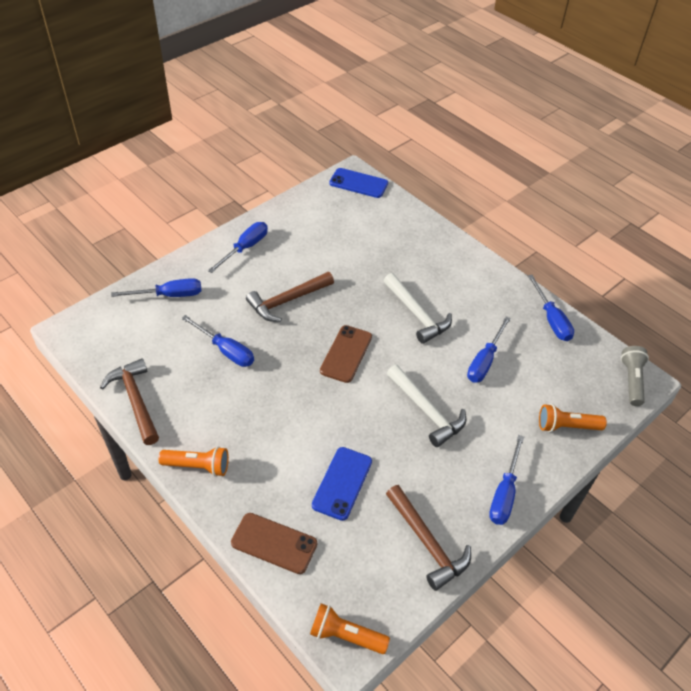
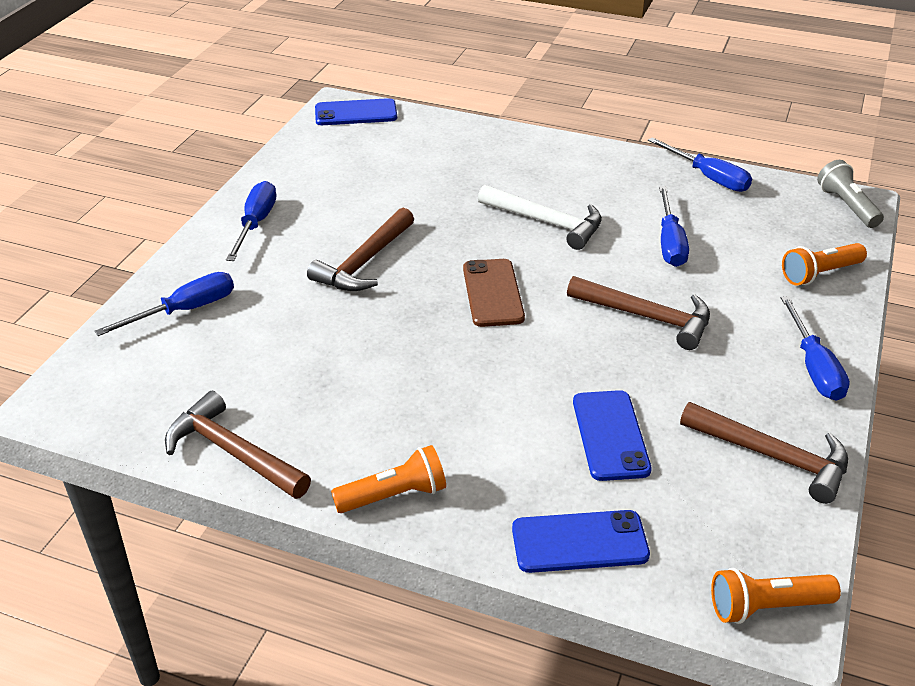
camera: 25 degrees left, 10 degrees down
blue screwdriver [182,315,254,367] -> none
brown phone [231,513,317,574] -> blue phone [512,510,650,573]
white hammer [387,365,466,447] -> brown hammer [567,276,710,350]

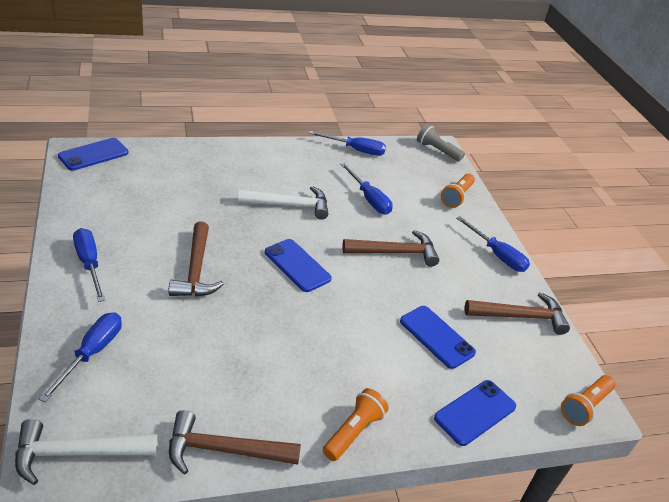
camera: 40 degrees left, 0 degrees up
brown phone [463,259,525,327] -> blue phone [265,239,332,292]
none -> white hammer [15,419,158,485]

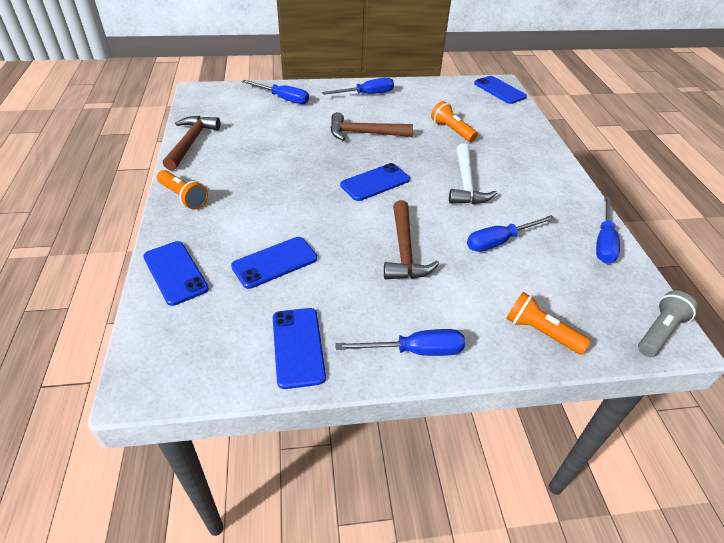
camera: 100 degrees right, 5 degrees up
white hammer [15,419,158,485] -> none
blue screwdriver [456,216,530,272] -> blue screwdriver turned 150 degrees counterclockwise [335,329,465,356]
brown hammer [465,292,570,335] -> blue phone [273,308,326,389]
orange flashlight [561,375,616,426] -> orange flashlight moved to [431,101,478,142]

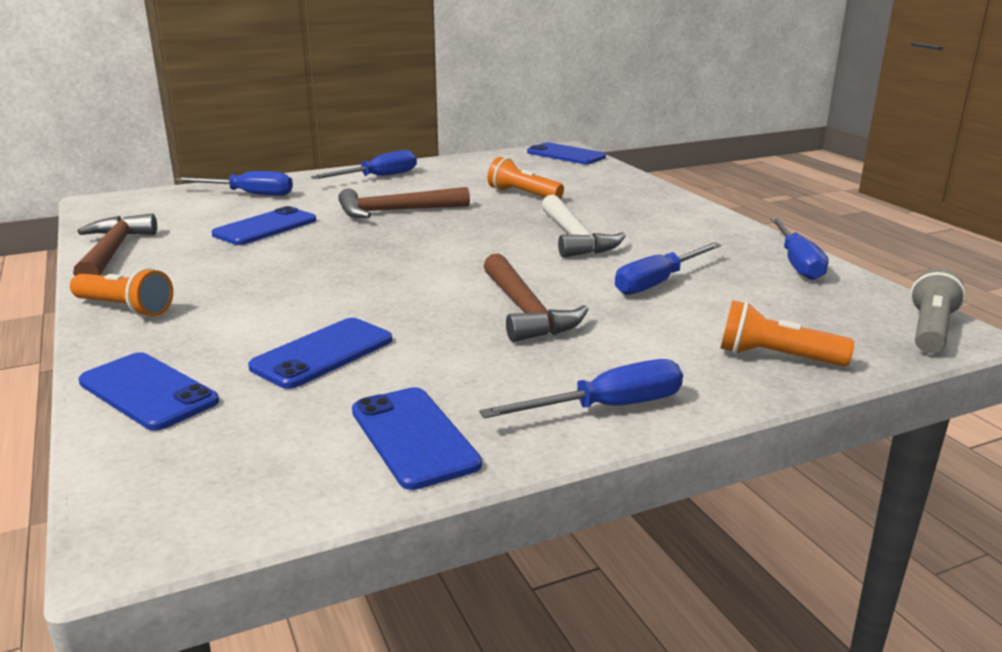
camera: 15 degrees left, 20 degrees down
blue phone [340,163,410,201] -> blue phone moved to [212,206,316,245]

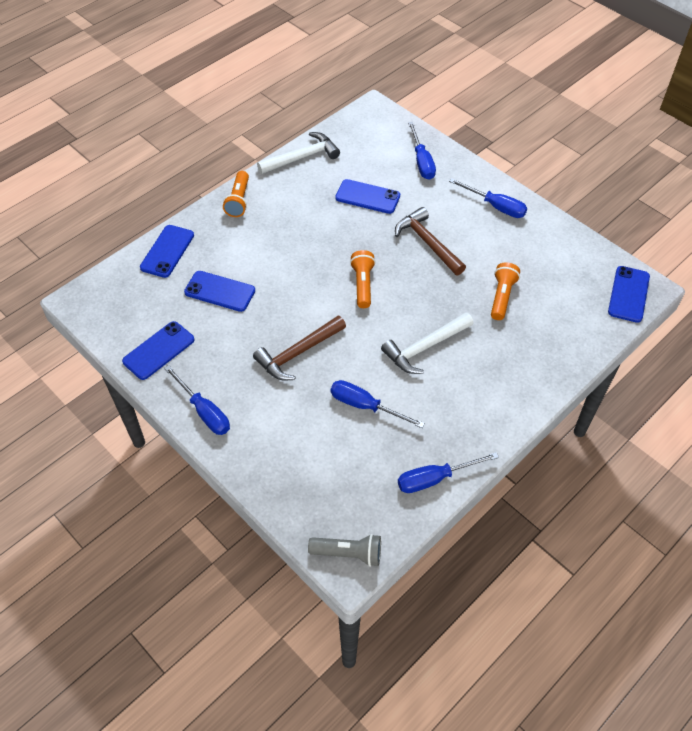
camera: 70 degrees right, 30 degrees up
brown hammer [73,213,157,276] -> white hammer [257,132,340,174]
orange flashlight [720,300,854,366] -> orange flashlight moved to [350,250,376,308]

